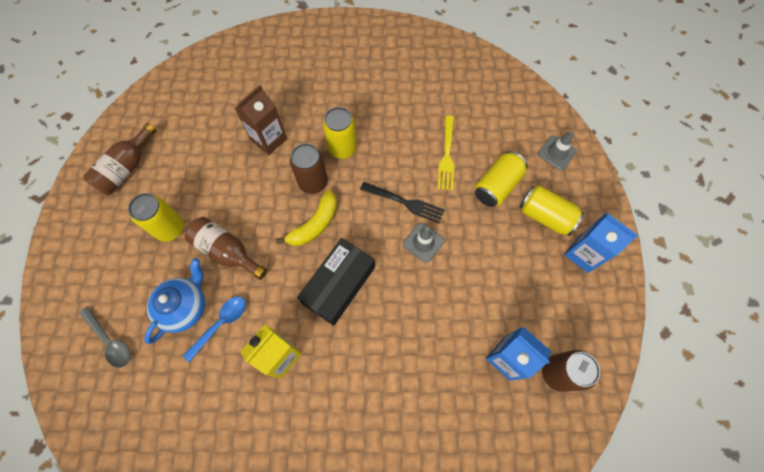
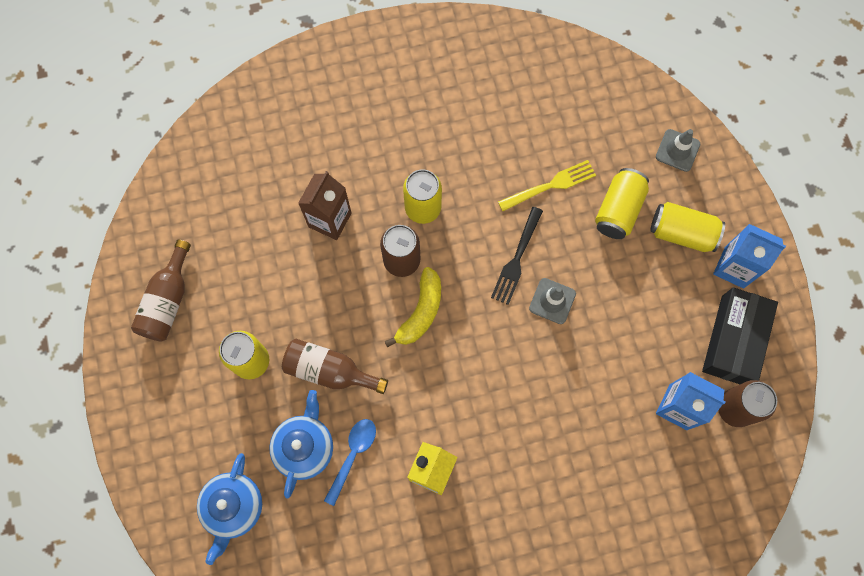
camera: 15 degrees left, 5 degrees up
grey spoon [80,307,131,368] -> blue teapot [197,453,262,565]
black box [297,238,375,326] -> black box moved to [702,288,778,384]
black fork [360,182,444,223] -> black fork turned 105 degrees clockwise [491,207,543,305]
yellow fork [437,116,454,190] -> yellow fork turned 105 degrees counterclockwise [498,160,596,211]

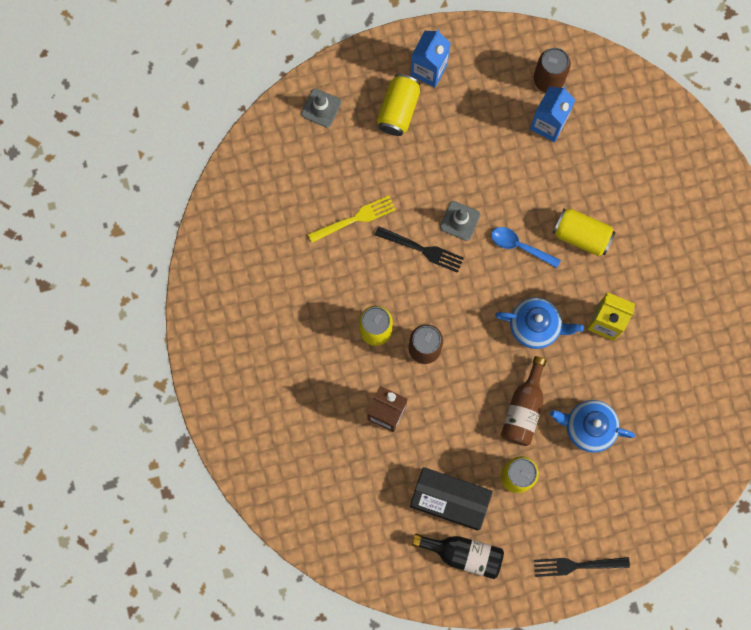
camera: 90 degrees left, 5 degrees up
brown bottle [131,240,191,342] -> black bottle [412,533,504,579]
blue teapot [197,453,262,565] -> blue teapot moved to [495,297,584,349]
blue spoon [324,419,376,506] -> blue spoon moved to [491,227,561,268]
yellow banana [385,267,441,347] -> none
yellow fork [498,160,596,211] -> yellow fork turned 90 degrees clockwise [308,196,396,243]
yellow can [595,168,649,239] -> yellow can moved to [553,209,616,256]
black box [702,288,778,384] -> black box moved to [410,467,493,531]
none -> black fork [534,557,630,577]

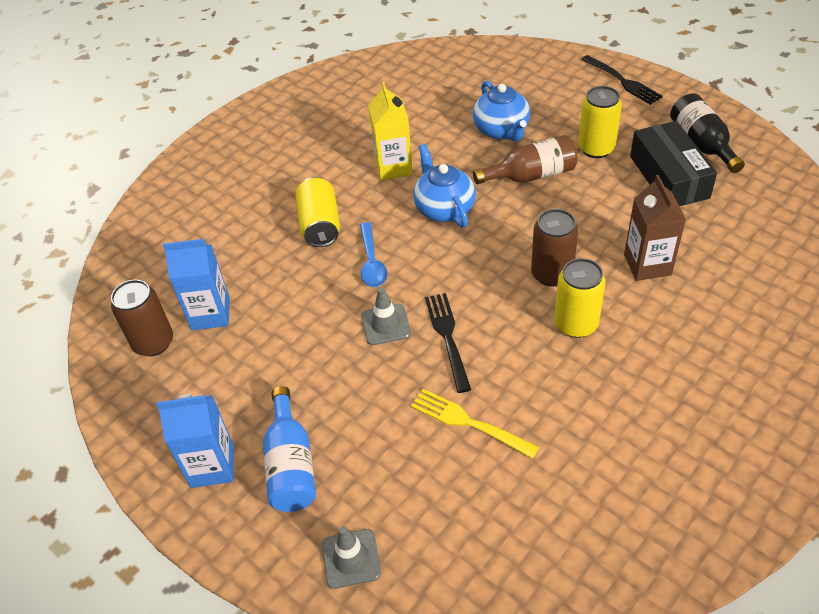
camera: 120 degrees left, 30 degrees down
yellow can [377,74,420,136] -> blue bottle [263,386,316,512]

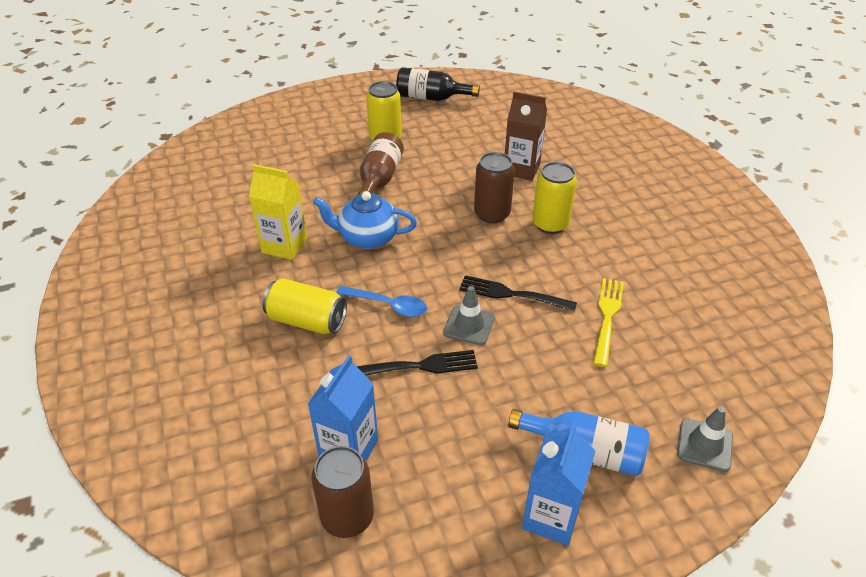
camera: 65 degrees left, 5 degrees down
yellow fork [411,389,539,459] -> yellow fork turned 135 degrees clockwise [593,278,624,367]
blue teapot [473,80,530,141] -> none
black fork [581,55,663,105] -> black fork moved to [357,350,478,376]
black box [630,121,717,206] -> none

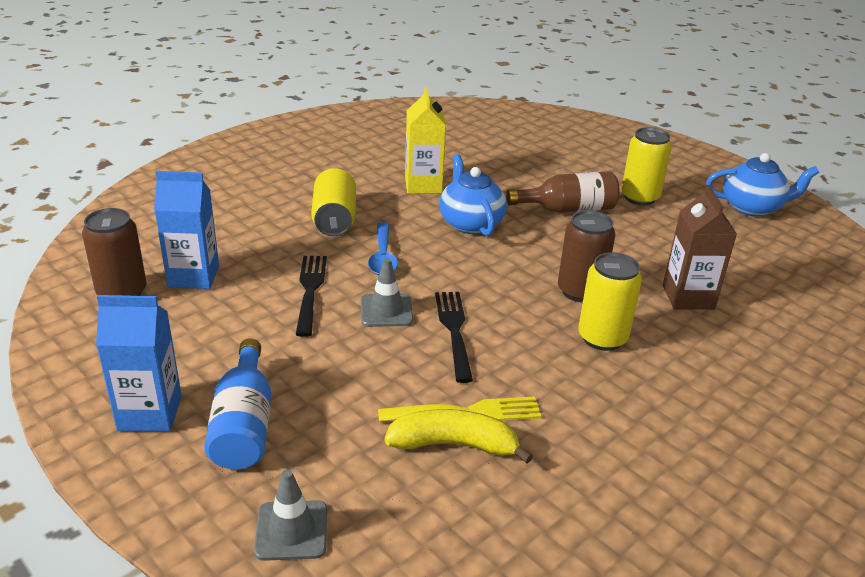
camera: 65 degrees right, 10 degrees down
black fork [357,350,478,376] -> black fork turned 150 degrees counterclockwise [296,256,327,337]
black bottle [396,67,480,101] -> blue teapot [706,153,819,217]
none -> yellow banana [385,409,533,463]

